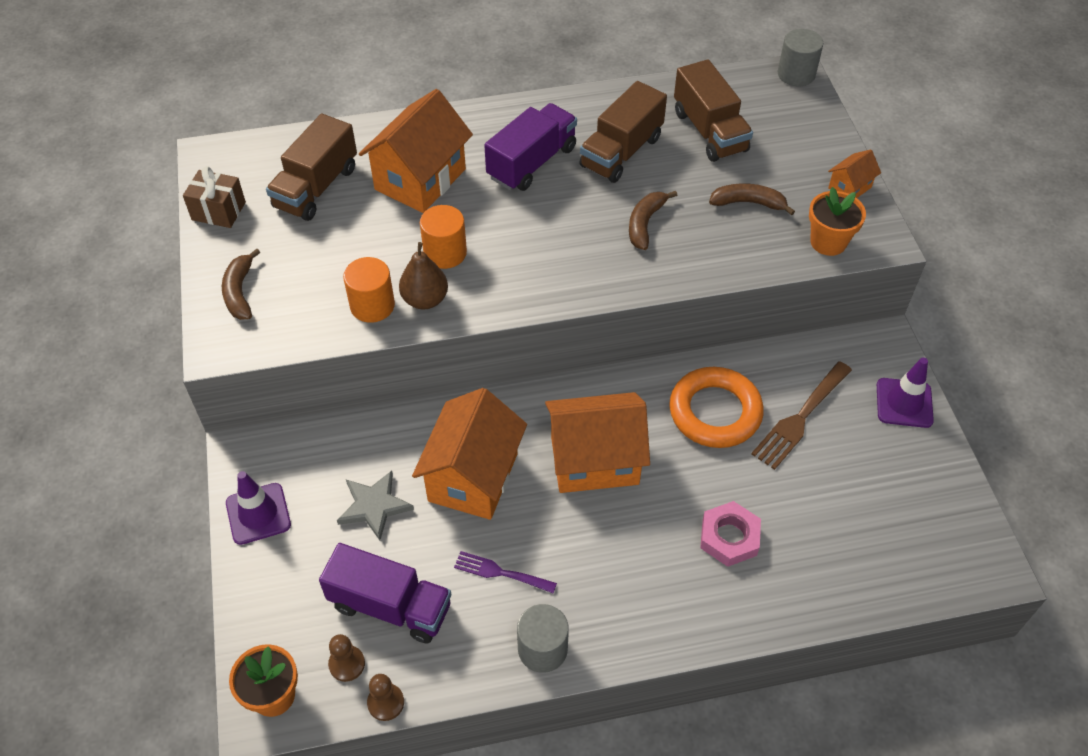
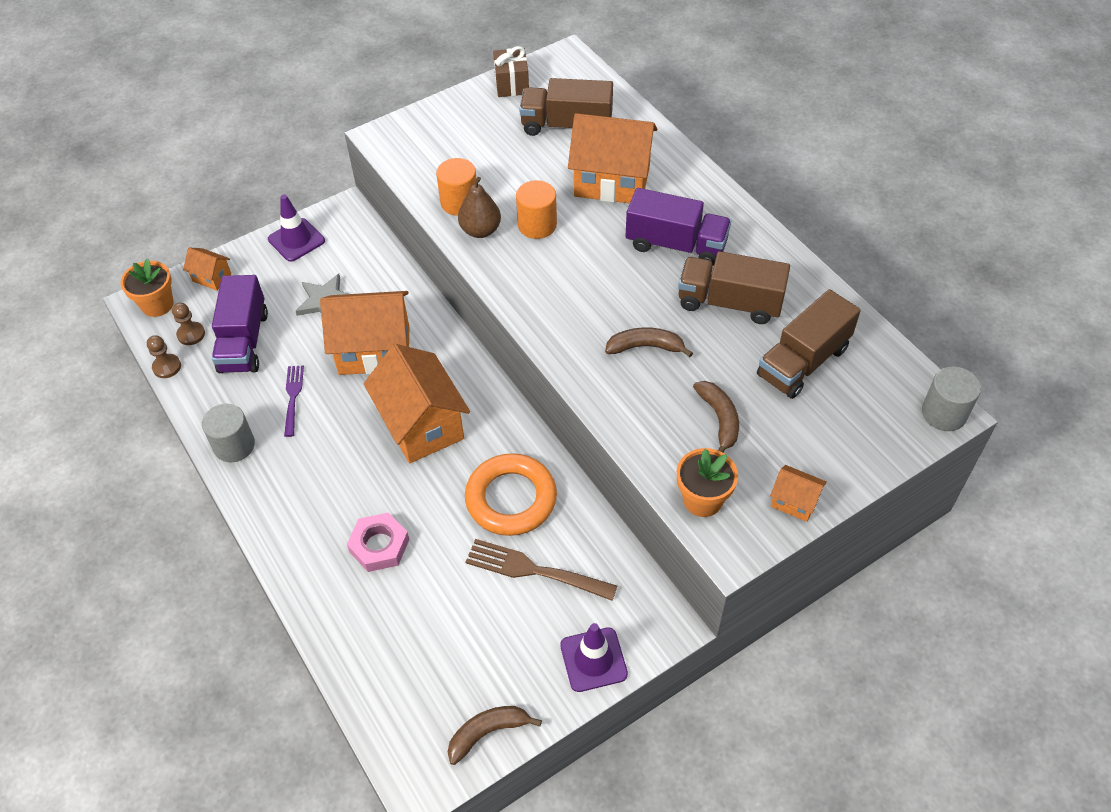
camera: 70 degrees right, 0 degrees up
brown banana [222,248,260,320] -> brown banana moved to [448,706,542,765]
none -> orange house [183,248,231,291]

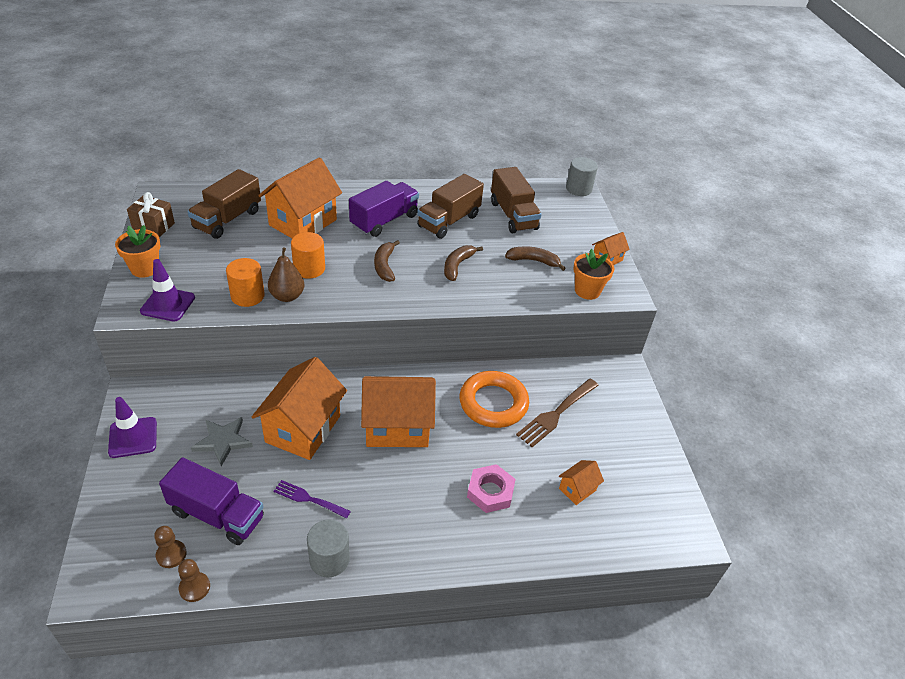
camera: 70 degrees left, 10 degrees down
orange flower pot [121,258,173,317] -> orange flower pot moved to [115,225,160,278]
orange house [183,248,231,291] -> orange house moved to [559,460,604,505]
brown banana [448,706,542,765] -> brown banana moved to [374,240,400,282]
purple traffic cone [560,623,628,692] -> purple traffic cone moved to [140,259,195,322]

